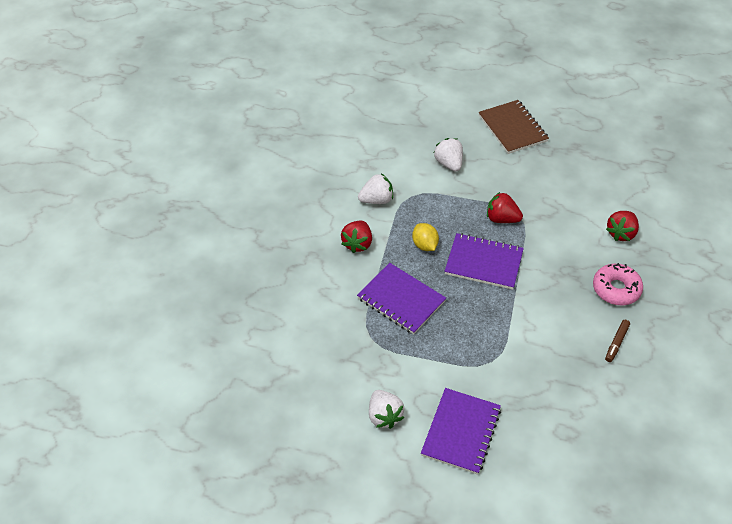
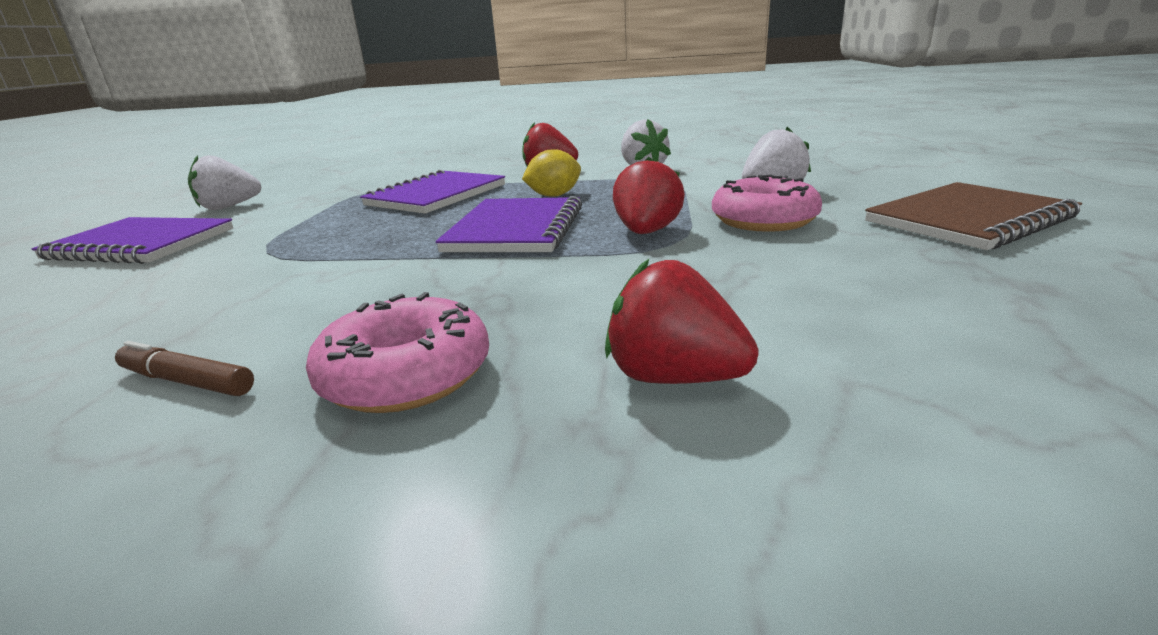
camera: 85 degrees right, 25 degrees down
none -> pink donut [712,175,822,232]

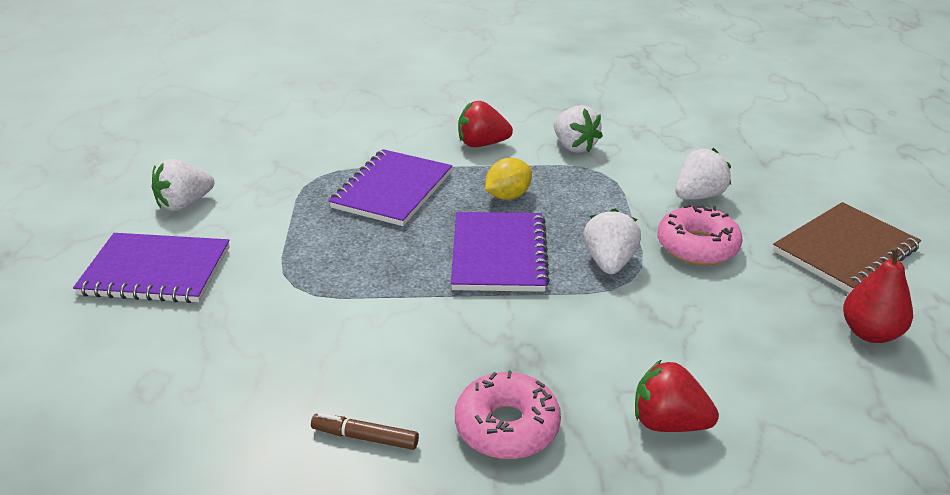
camera: 10 degrees left, 10 degrees up
red strawberry [613,157,685,234] -> white strawberry [583,209,641,274]
none -> red pear [843,246,913,343]

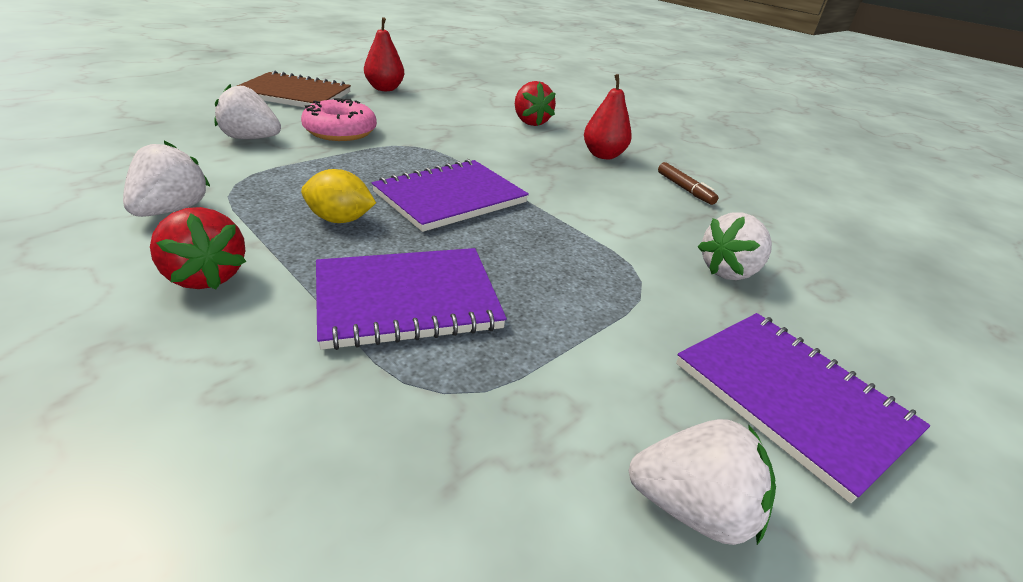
camera: 135 degrees left, 0 degrees up
pink donut [455,370,561,459] -> red pear [584,74,632,159]
white strawberry [583,209,641,274] -> white strawberry moved to [698,212,772,280]

